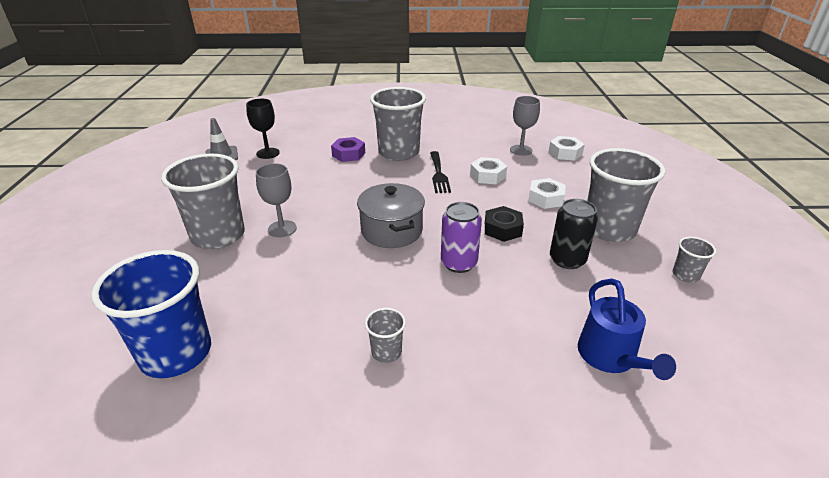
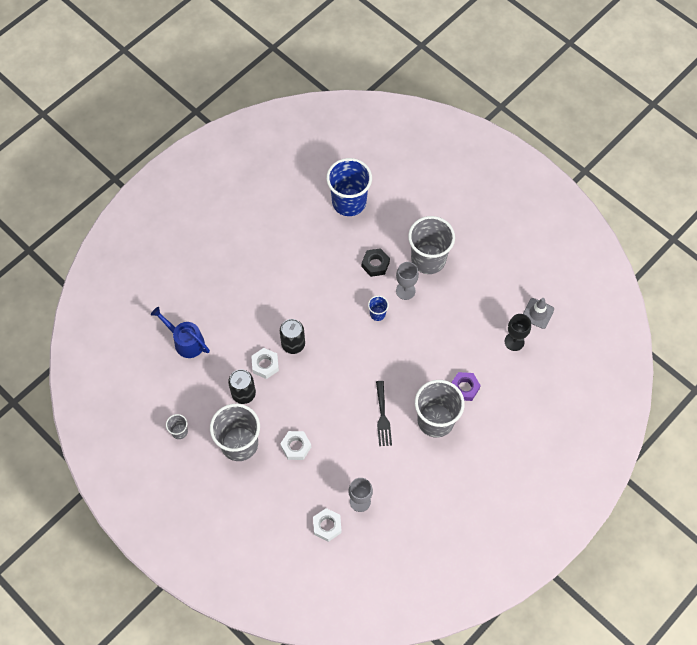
camera: 135 degrees right, 30 degrees up
grey pot [357,183,425,248] -> none
grey cup [365,308,406,363] -> none
black fork [430,151,451,193] -> black fork turned 135 degrees counterclockwise [376,381,392,446]
purple can [441,202,482,273] -> black can [280,319,305,354]
white nut [470,157,507,184] -> white nut moved to [251,348,279,379]
black nut [485,206,524,242] -> black nut moved to [362,248,390,277]
none -> blue cup [368,296,389,321]

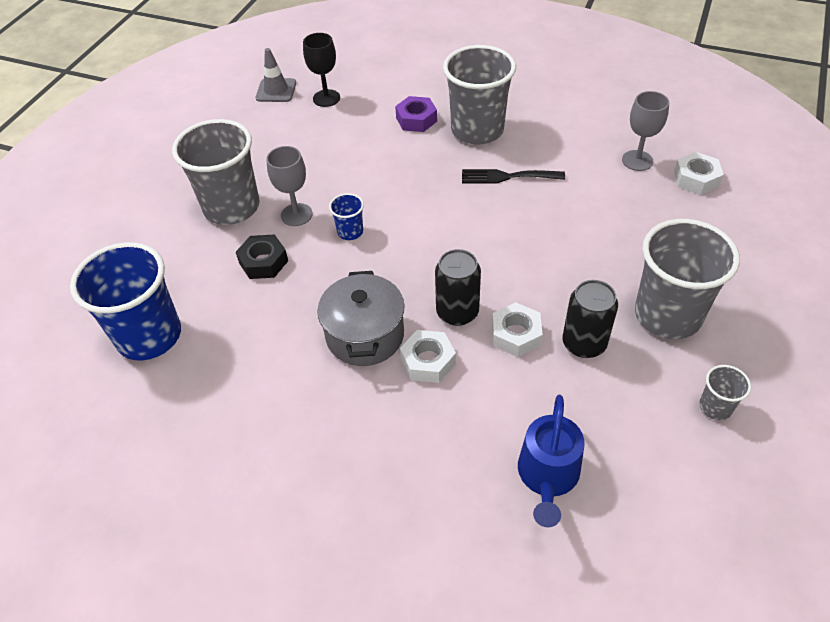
camera: 110 degrees left, 15 degrees down
white nut [280,431,311,460] -> white nut moved to [400,330,456,383]
black fork [376,381,392,446] -> black fork turned 150 degrees counterclockwise [462,169,565,184]
none -> grey pot [317,271,405,366]

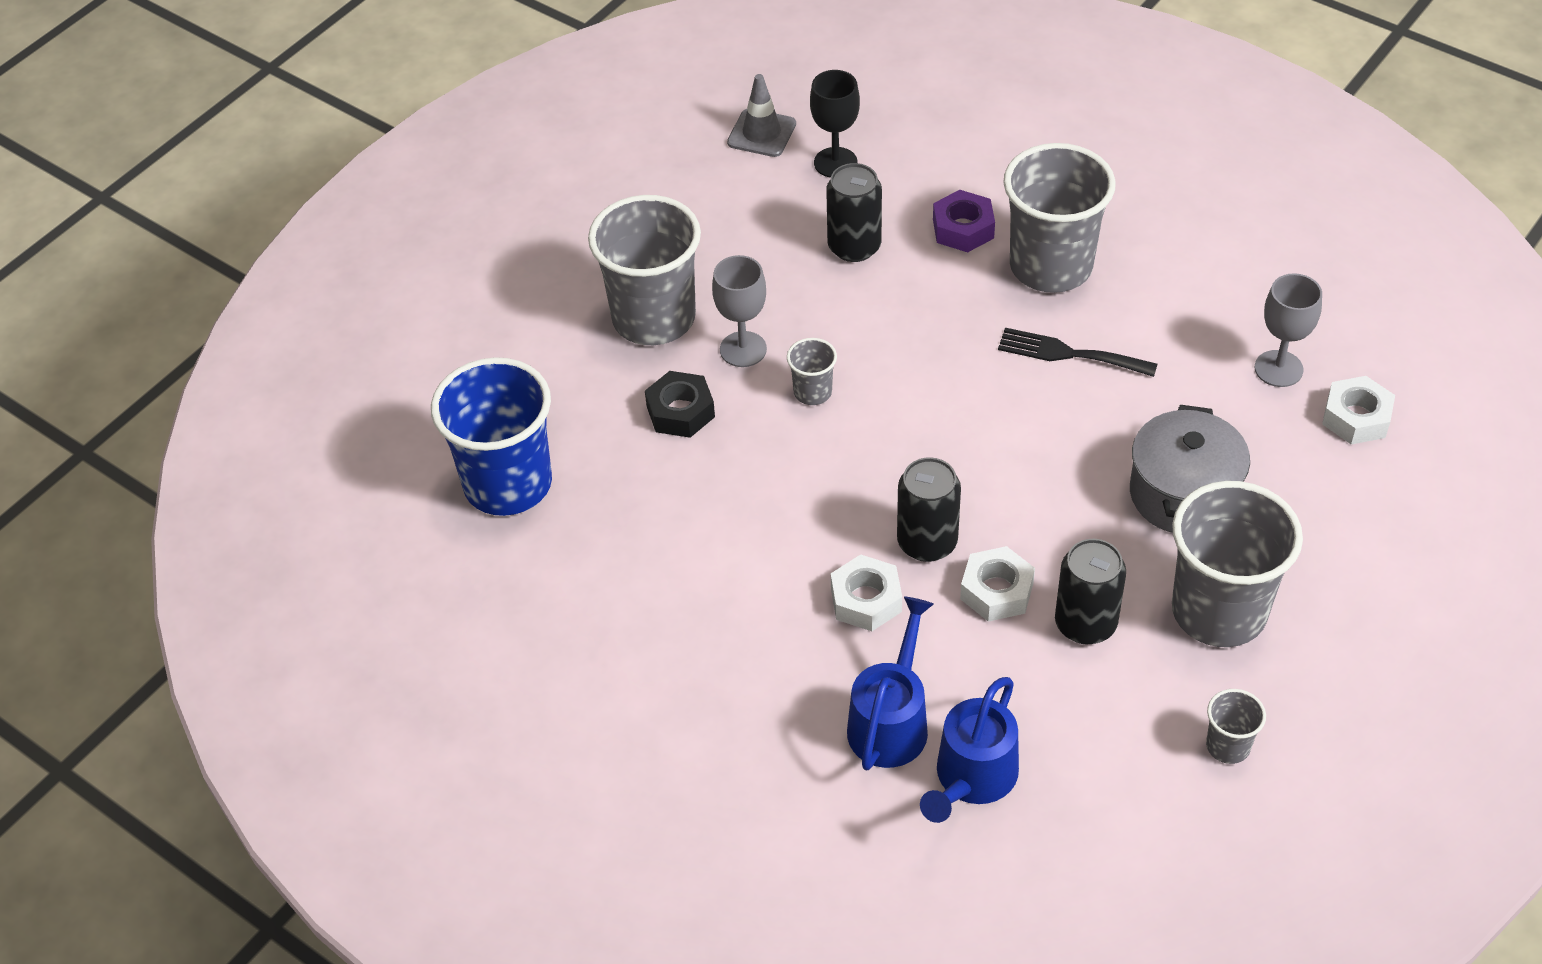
camera: 15 degrees right, 0 degrees up
grey pot [317,271,405,366] -> grey pot moved to [1130,405,1250,533]
blue cup [329,193,364,240] -> grey cup [787,338,837,405]
none -> black can [826,163,882,262]
none -> blue watering can [847,597,934,770]

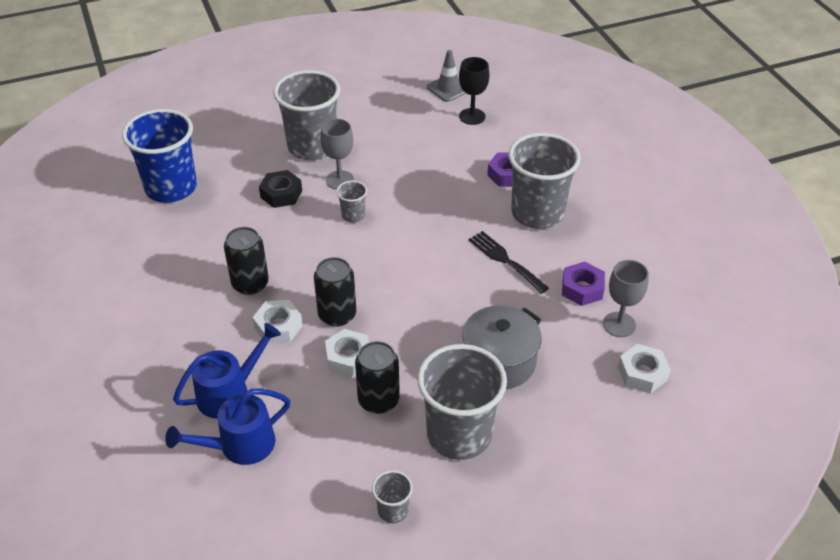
camera: 30 degrees right, 5 degrees down
black can [826,163,882,262] -> black can moved to [224,227,269,295]
none -> purple nut [562,262,605,306]

